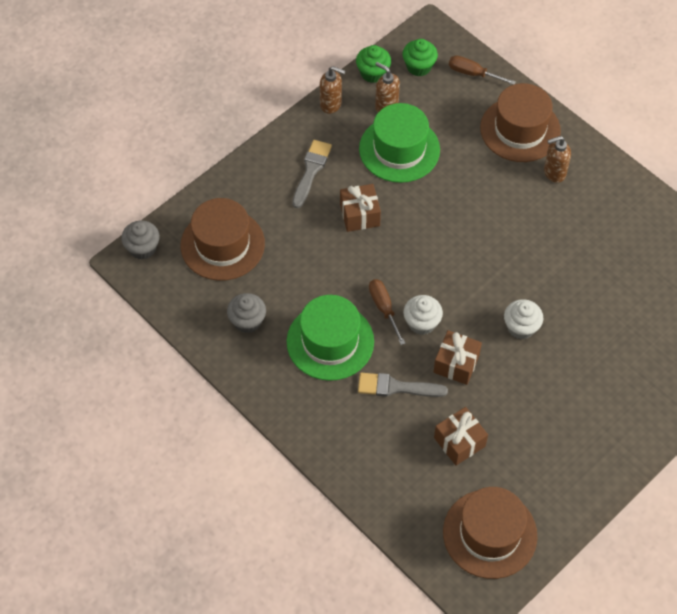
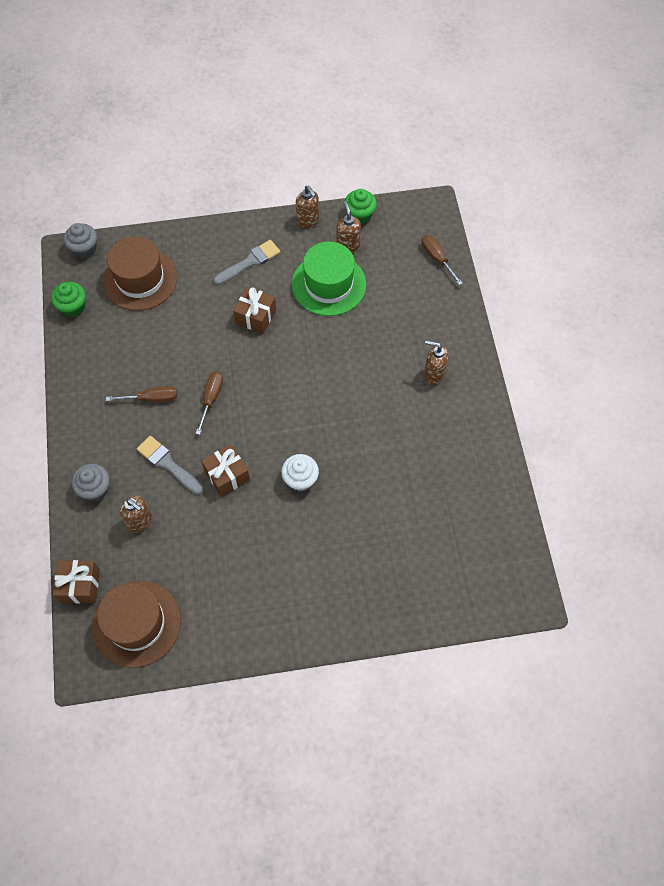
camera: 35 degrees right, 5 degrees up
grey cupcake [227,293,266,333] -> grey cupcake moved to [72,464,110,501]
green hat [287,295,374,381] -> brown screwdriver [106,386,177,402]
green cupcake [402,39,438,76] -> green cupcake moved to [51,282,86,317]
white cupcake [403,295,443,335] -> none
brown gift [434,407,488,466] -> brown gift moved to [53,560,100,603]
brown hat [480,83,561,162] -> none
none -> brown soap dispenser [120,495,152,533]

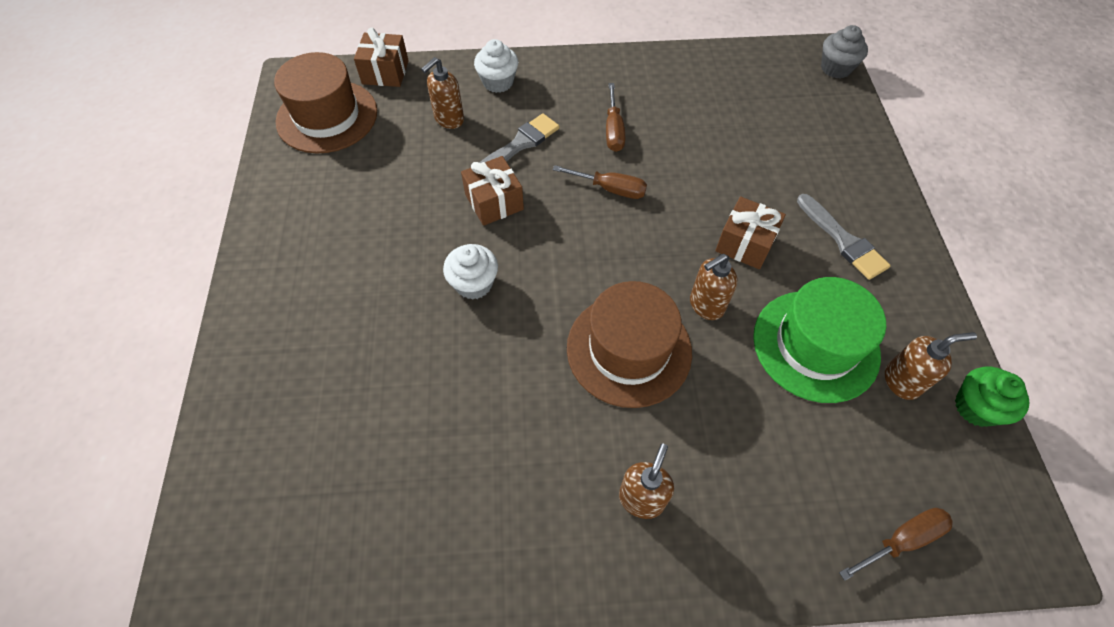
camera: 95 degrees right, 5 degrees down
green cupcake [51,282,86,317] -> none
grey cupcake [72,464,110,501] -> white cupcake [474,39,518,93]
brown hat [103,236,177,311] -> brown hat moved to [567,281,692,408]
brown soap dispenser [296,185,319,228] -> brown soap dispenser moved to [690,254,738,320]

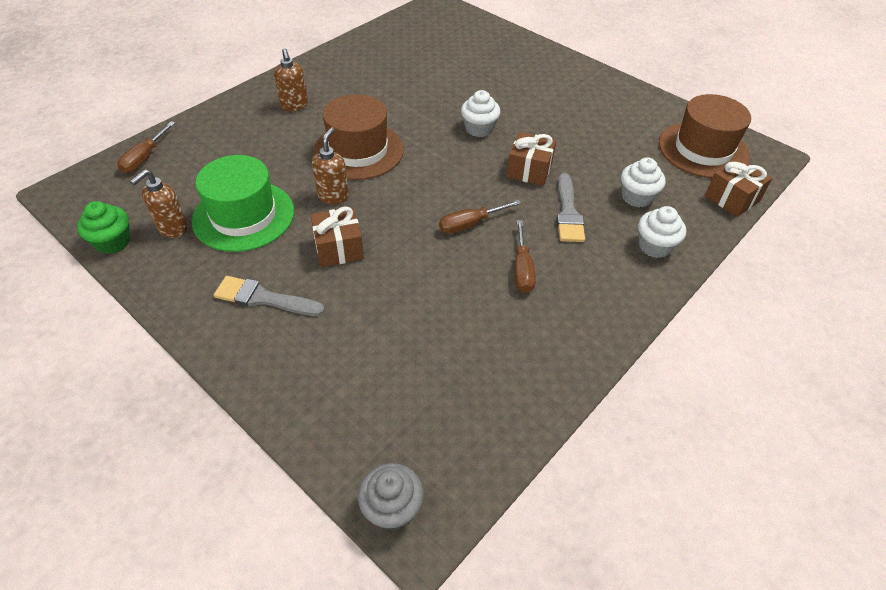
camera: 135 degrees right, 10 degrees down
brown soap dispenser [421,57,464,129] -> white cupcake [621,157,666,207]
brown screwdriver [606,83,625,152] -> brown screwdriver turned 135 degrees counterclockwise [515,220,536,293]

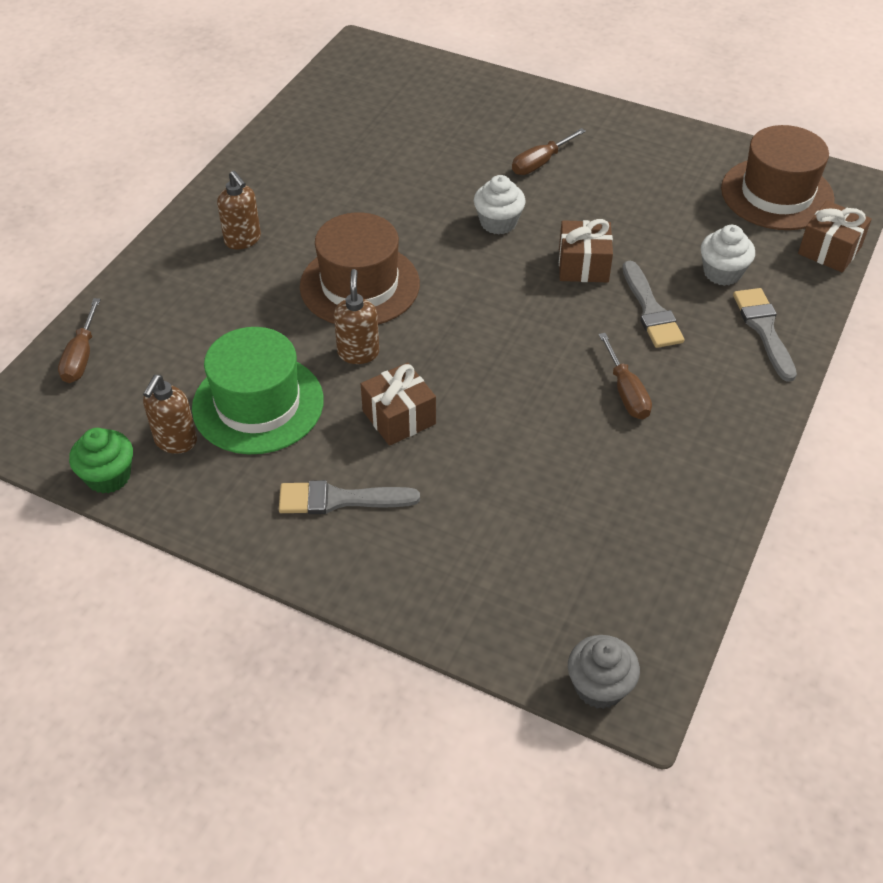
camera: 15 degrees left, 0 degrees up
brown screwdriver [439,200,521,234] -> brown screwdriver moved to [512,128,586,175]
white cupcake [638,206,686,258] -> grey brush [733,288,797,382]

